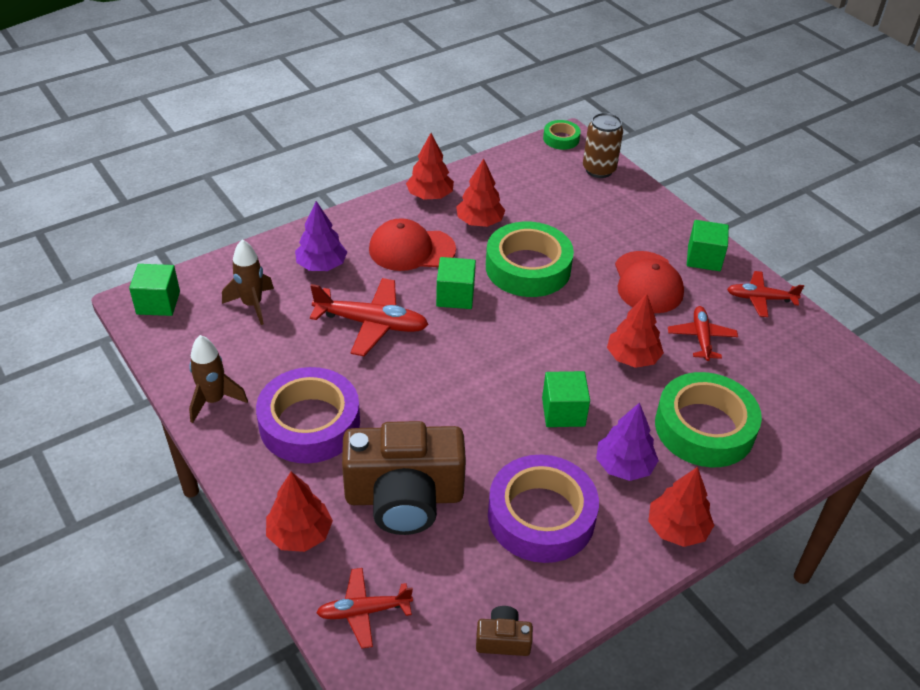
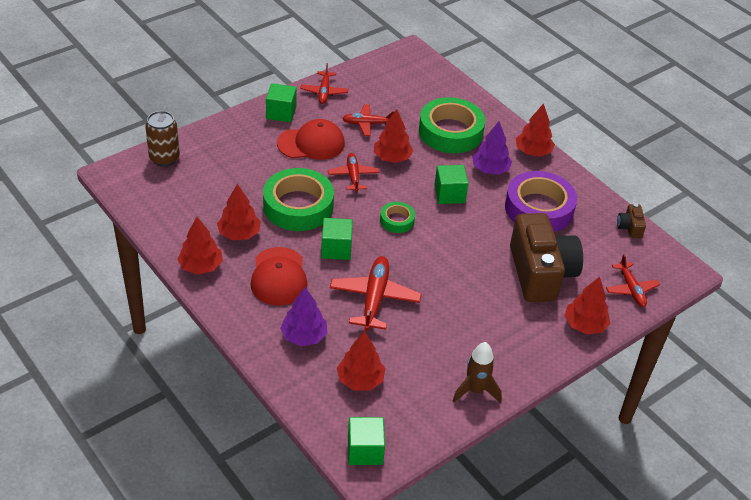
camera: 95 degrees left, 0 degrees up
brown rocket [222,239,274,325] -> red tree [337,331,385,390]
purple tape [256,367,360,464] -> none
green tape [543,120,581,150] -> green tape moved to [380,202,415,233]
none -> red plane [328,153,380,192]

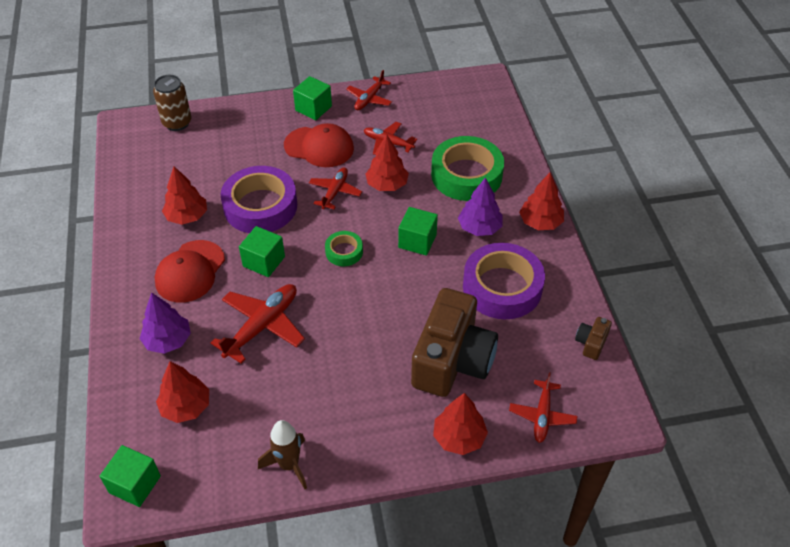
camera: 30 degrees right, 5 degrees up
red tree [177,217,223,274] -> none
green tape [263,168,334,231] -> purple tape [221,166,297,233]

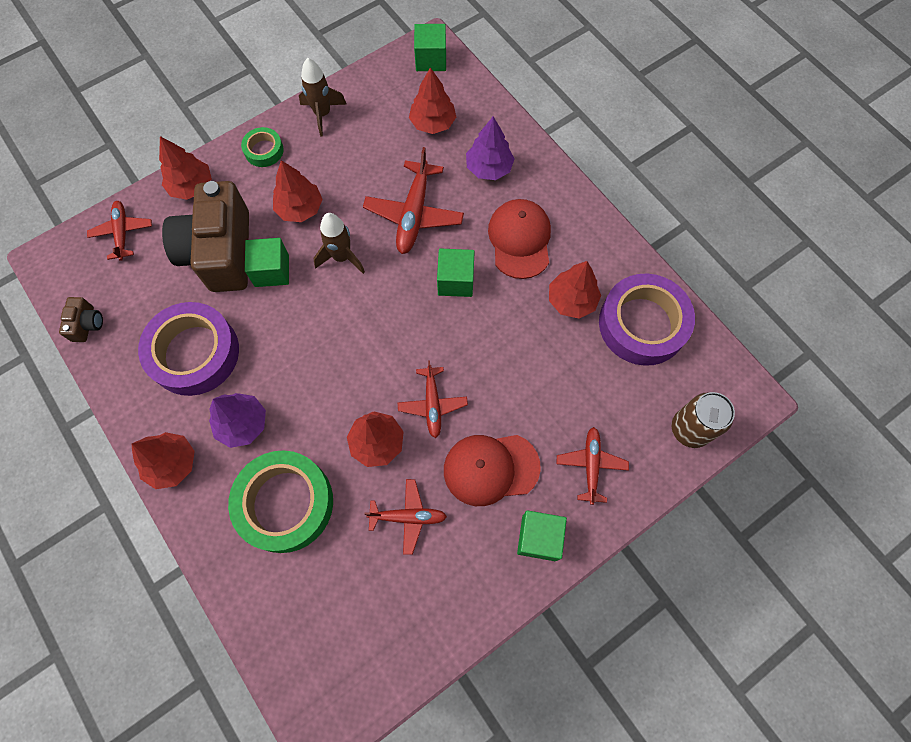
camera: 155 degrees right, 20 degrees up
purple tape [221,166,297,233] -> purple tape moved to [599,274,695,366]
green tape [325,231,363,266] -> green tape moved to [241,127,284,167]
red plane [346,70,392,110] -> red plane moved to [556,427,629,505]
green cube [398,207,438,256] -> green cube moved to [245,238,289,287]
none -> red tree [273,160,323,222]
none -> brown rocket [313,213,365,274]

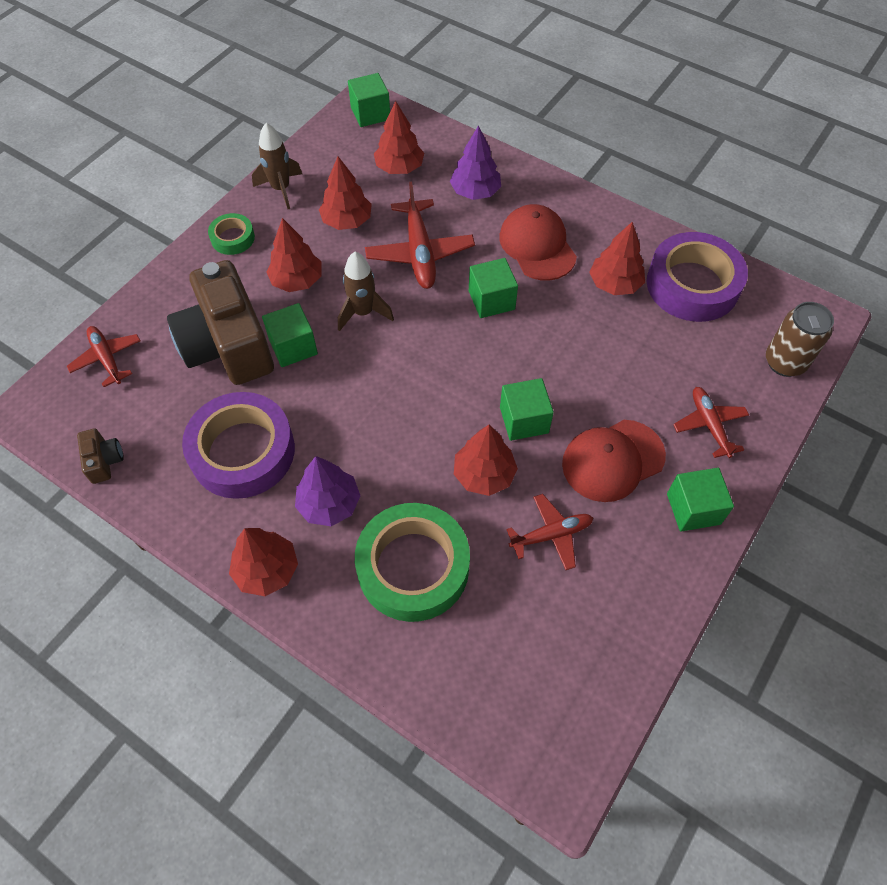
camera: 20 degrees left, 10 degrees down
red tree [159,136,212,200] -> red tree moved to [319,157,372,230]
red plane [398,360,468,438] -> green cube [500,378,554,441]

